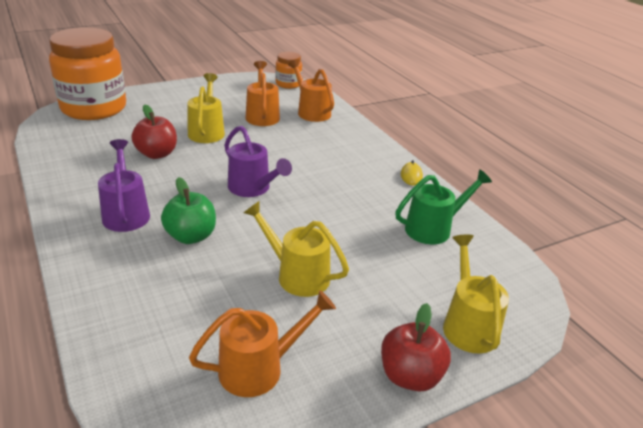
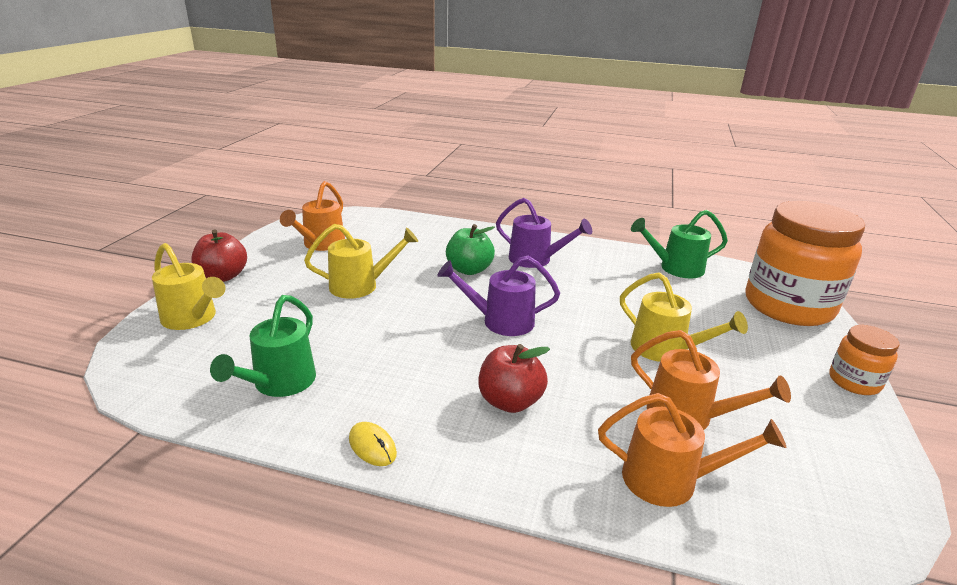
camera: 135 degrees right, 5 degrees down
red apple [132,105,177,159] -> red apple moved to [478,344,550,413]
orange jar [275,52,302,89] -> orange jar moved to [829,325,900,395]
none -> green watering can [631,210,728,278]

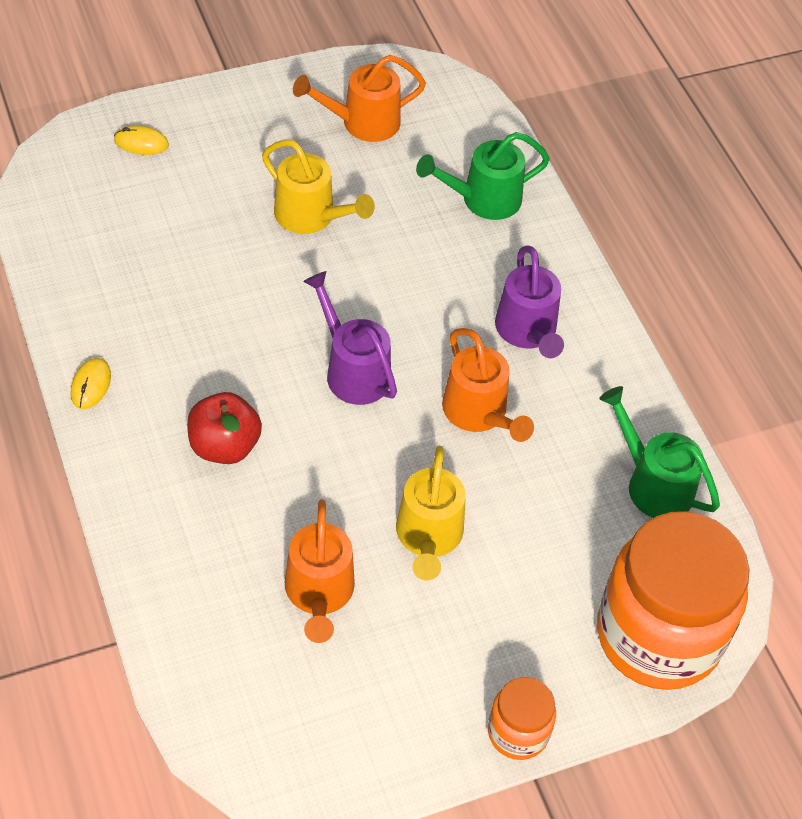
camera: 50 degrees right, 25 degrees up
yellow watering can [152,243,226,330] -> yellow mouse [114,125,169,155]
red apple [191,229,247,282] -> none
green watering can [210,295,316,397] -> green watering can moved to [416,132,550,220]
green apple [446,224,495,275] -> none
orange watering can [598,393,786,507] -> orange watering can moved to [442,328,534,442]

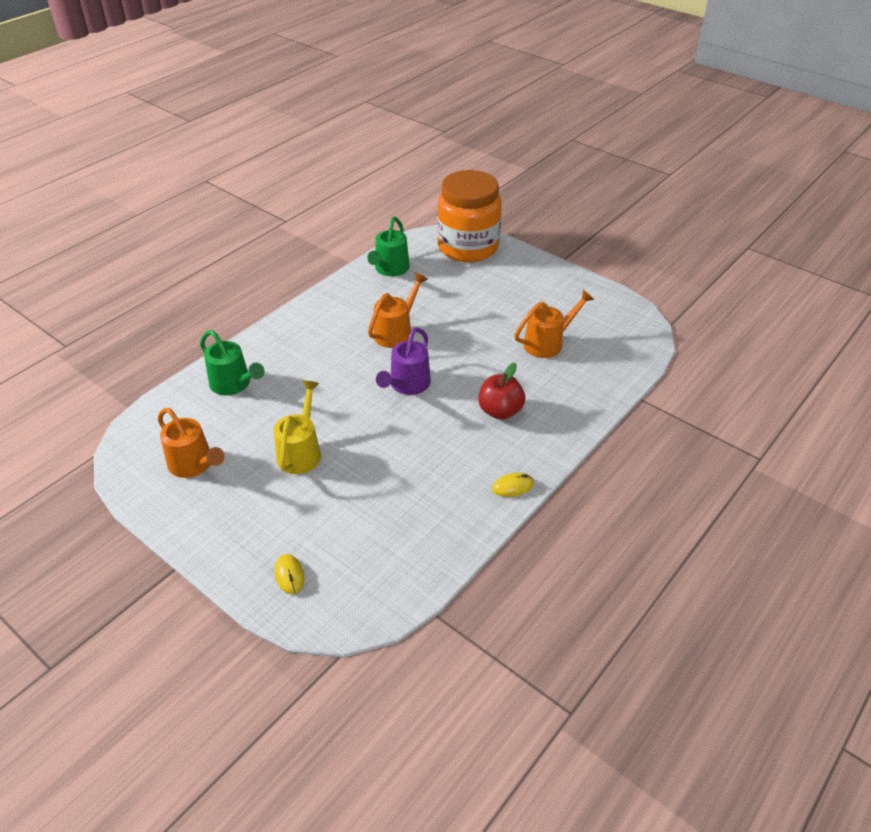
camera: 115 degrees left, 10 degrees down
yellow watering can [396,446,466,580] -> none
orange jar [488,677,556,760] -> none
purple watering can [495,245,564,358] -> none

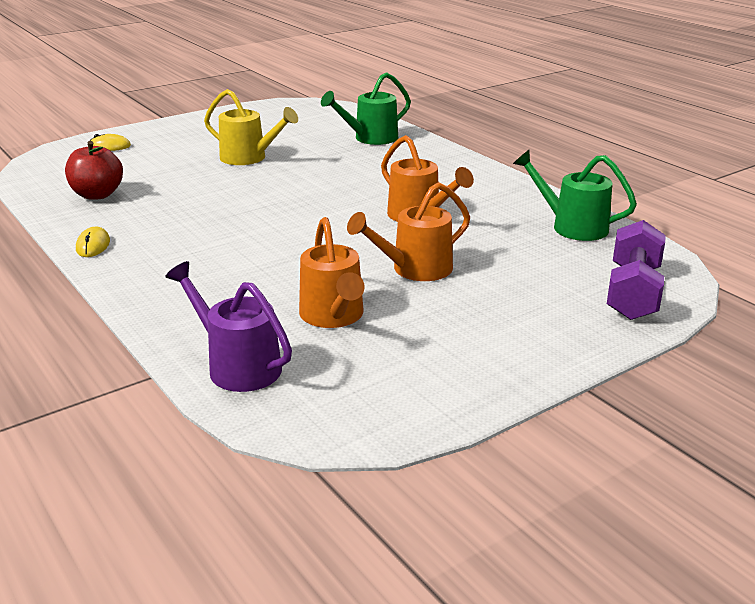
camera: 105 degrees right, 15 degrees down
orange watering can [158,408,225,478] -> orange watering can moved to [347,182,470,281]
purple watering can [376,327,431,395] -> purple watering can moved to [165,261,292,392]
orange jar [437,170,502,262] -> purple dumbbell [607,220,666,320]
red apple [478,363,525,420] -> red apple moved to [65,141,123,200]

